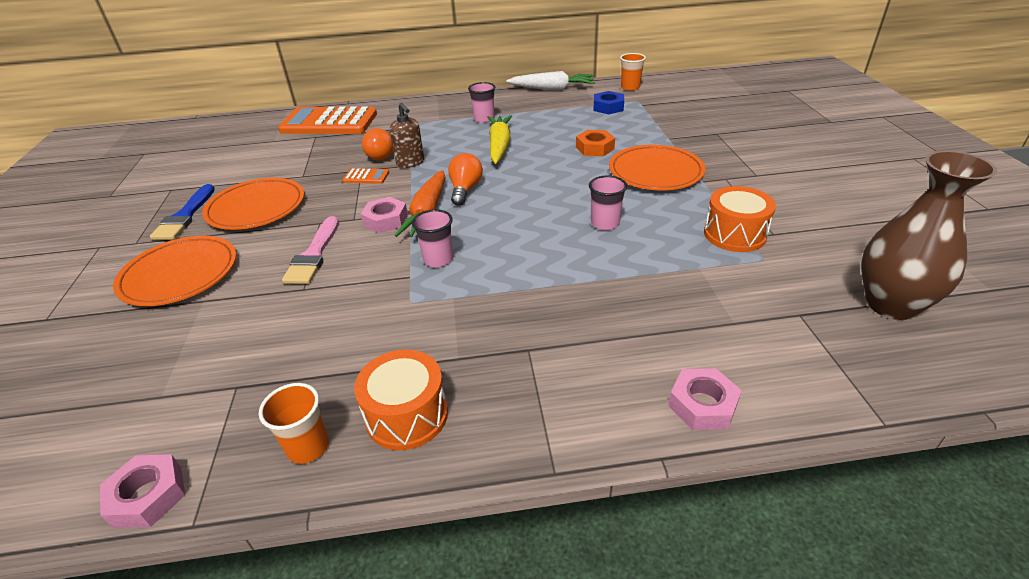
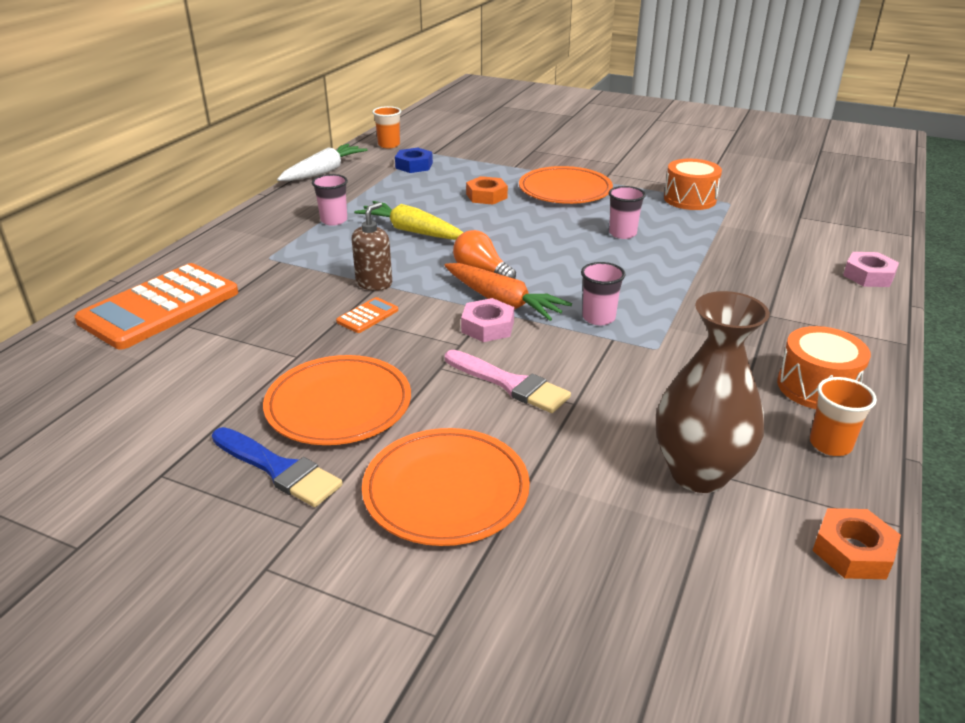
camera: 60 degrees left, 5 degrees down
pink nut [100,454,185,528] -> orange nut [812,508,901,579]
orange light bulb [362,128,393,161] -> none
brown soap dispenser [390,103,424,168] -> brown soap dispenser turned 60 degrees counterclockwise [352,202,392,291]
brown vase [861,151,997,320] -> brown vase moved to [656,291,770,493]

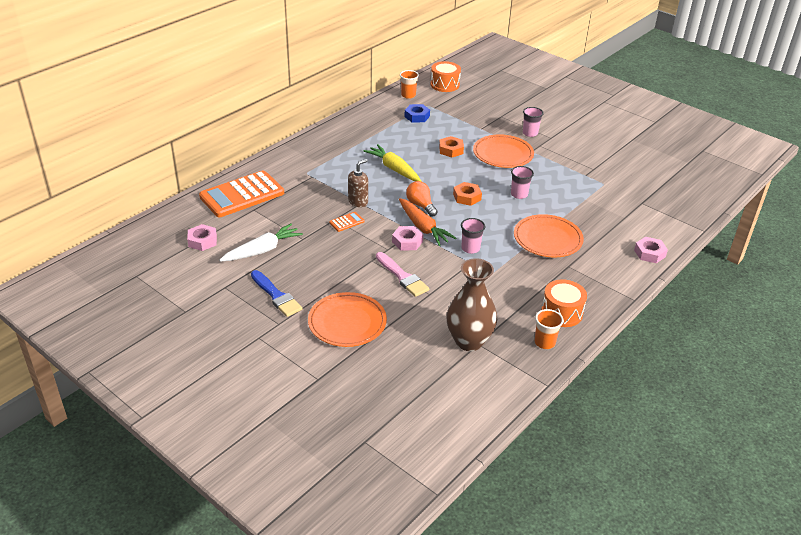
camera: 15 degrees right, 5 degrees up
orange plate [263,355,411,445] -> orange plate moved to [514,214,584,257]
white carrot [277,144,367,181] -> white carrot moved to [219,223,303,262]
pink cup [312,174,348,226] -> pink cup moved to [523,107,544,137]
orange drum [664,159,722,210] -> orange drum moved to [431,61,461,92]
orange nut [812,508,901,579] -> orange nut moved to [453,182,482,206]
none -> pink nut [187,224,217,251]

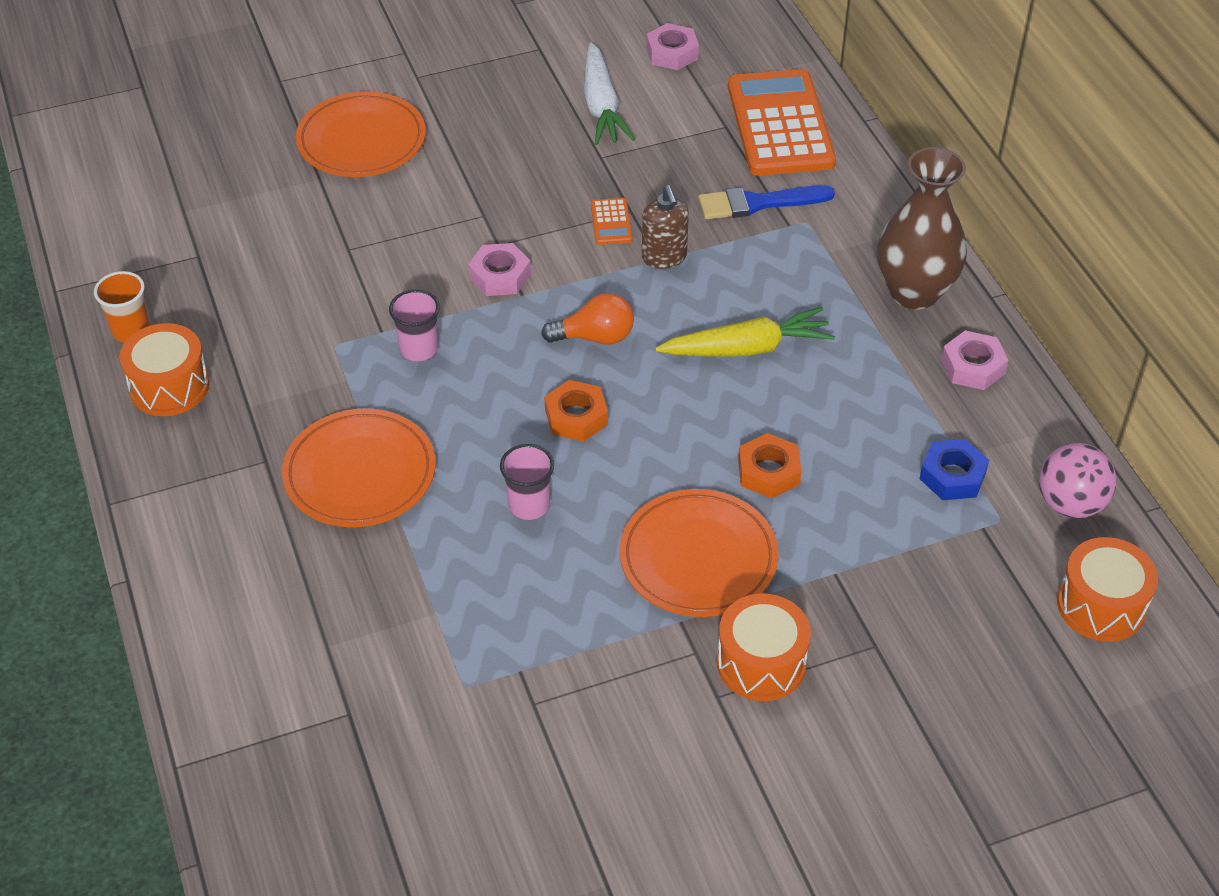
camera: 120 degrees right, 10 degrees up
blue brush [251,270,302,317] -> blue brush moved to [698,185,835,219]
pink brush [376,252,429,297] -> none
orange carrot [399,198,456,246] -> none
orange cup [400,70,419,99] -> pink ball [1039,443,1116,518]
brown vase [446,258,497,351] -> brown vase moved to [877,147,967,309]
pink cup [523,107,544,137] -> orange drum [717,594,811,701]
pink nut [634,237,668,263] -> pink nut moved to [941,330,1008,390]

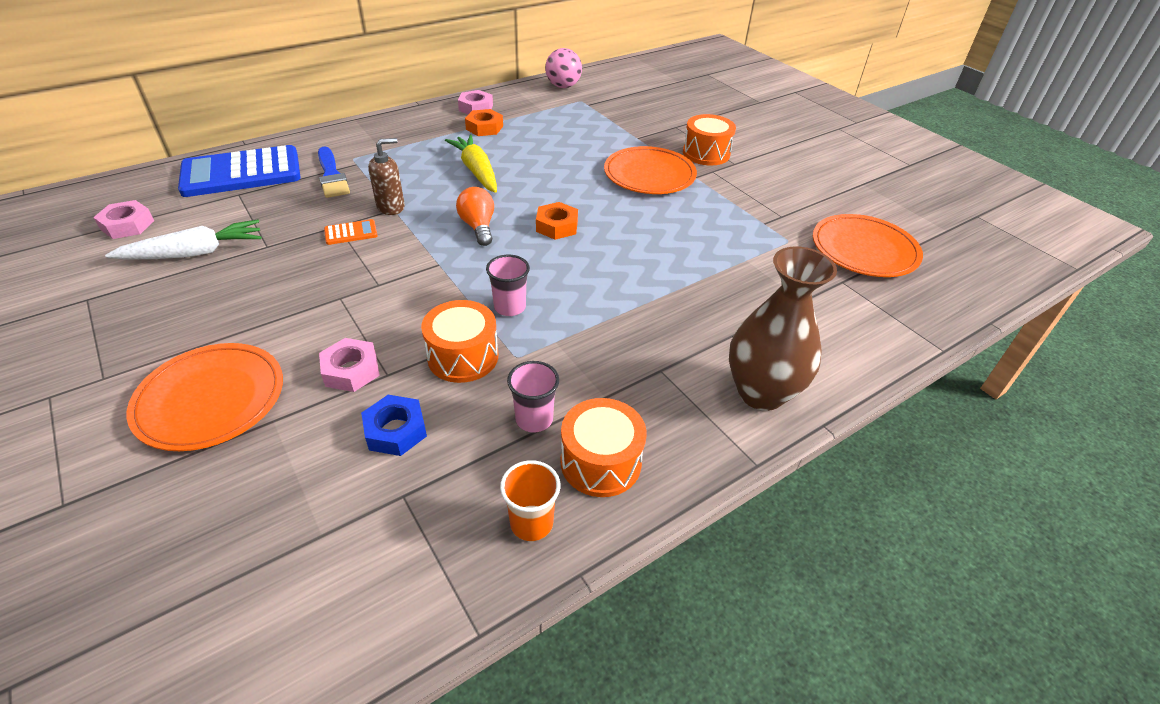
camera: 105 degrees left, 5 degrees down
orange plate [282,408,435,527] -> orange plate moved to [813,214,923,277]
pink nut [468,243,531,296] -> pink nut moved to [319,338,380,392]
pink cup [500,444,554,520] -> pink cup moved to [507,361,559,433]
orange calculator [728,69,836,176] -> blue calculator [178,145,301,197]
orange nut [738,433,802,498] -> orange nut moved to [465,109,503,136]
brown vase [877,147,967,309] -> brown vase moved to [729,246,837,411]
blue nut [919,439,989,500] -> blue nut moved to [361,395,427,456]
orange drum [1057,537,1158,642] -> orange drum moved to [421,300,498,383]

